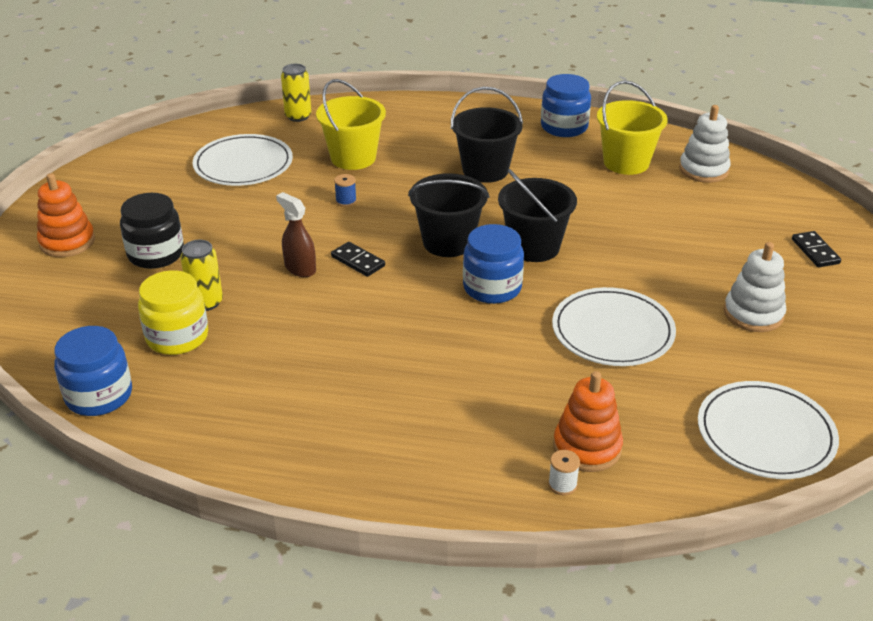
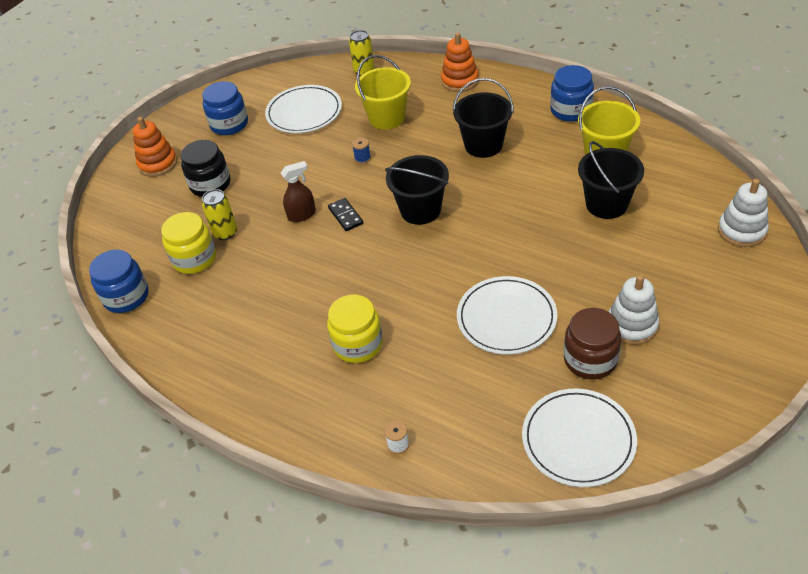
camera: 25 degrees right, 10 degrees up
brown spray bottle [276,192,316,277] -> brown spray bottle turned 90 degrees clockwise [281,161,316,222]
blue jar [463,224,524,304] -> blue jar moved to [202,81,248,135]
black bucket [498,169,577,262] -> black bucket moved to [578,141,644,219]
orange stacking toy [553,371,623,472] -> orange stacking toy moved to [441,32,479,92]
white stacking toy [679,105,731,183] -> white stacking toy moved to [718,179,769,247]
black domino [792,231,841,267] -> none
none -> yellow jar [327,295,383,363]
none -> brown jar [564,308,621,380]

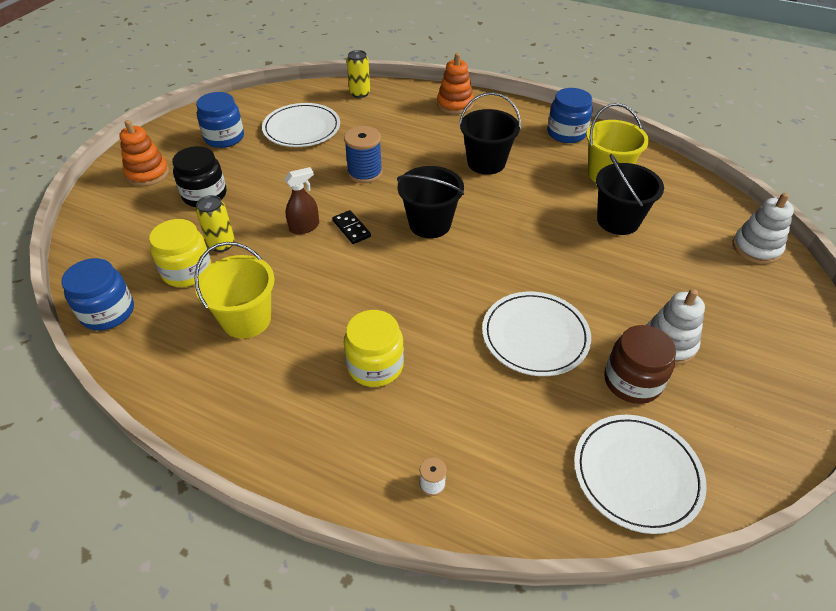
camera: 10 degrees left, 0 degrees up
blue spool [352,138,371,164] -> blue spool [344,126,383,183], size x2.07
yellow bucket [355,55,411,129] -> yellow bucket moved to [194,242,274,339]

